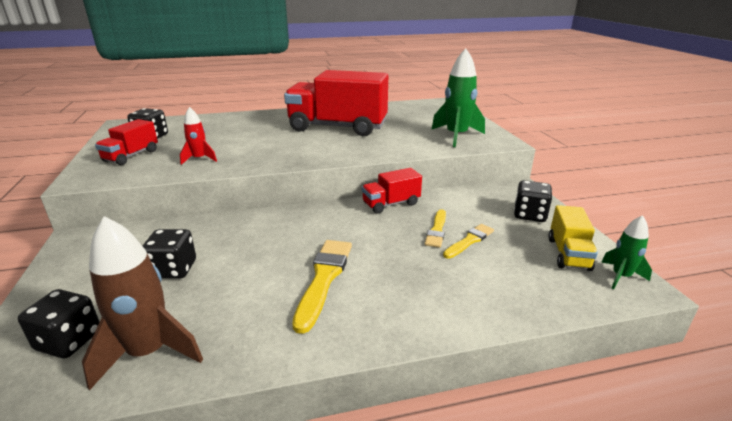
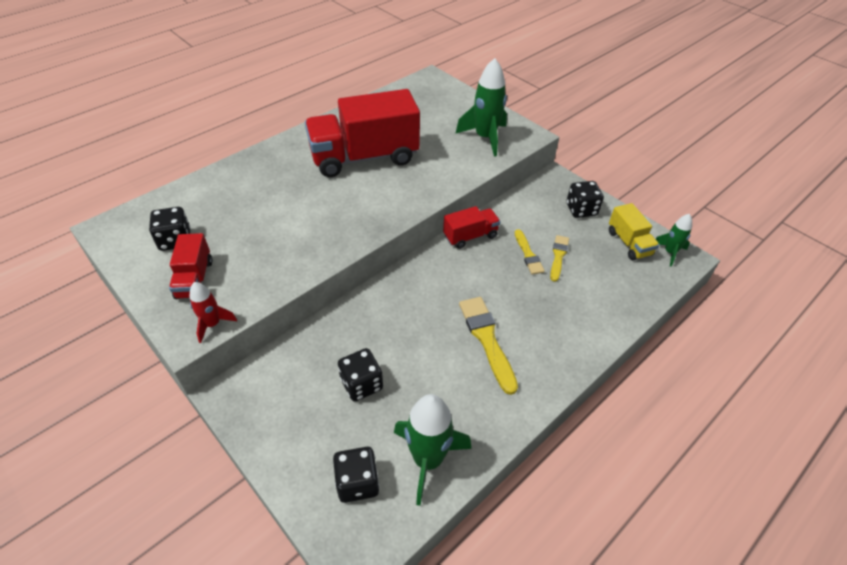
camera: 30 degrees left, 20 degrees up
brown rocket [82,216,203,391] -> green rocket [394,394,471,506]
red rocket [180,107,217,165] -> red rocket moved to [189,282,237,343]
red truck [362,168,422,214] -> red truck turned 150 degrees counterclockwise [443,206,501,249]

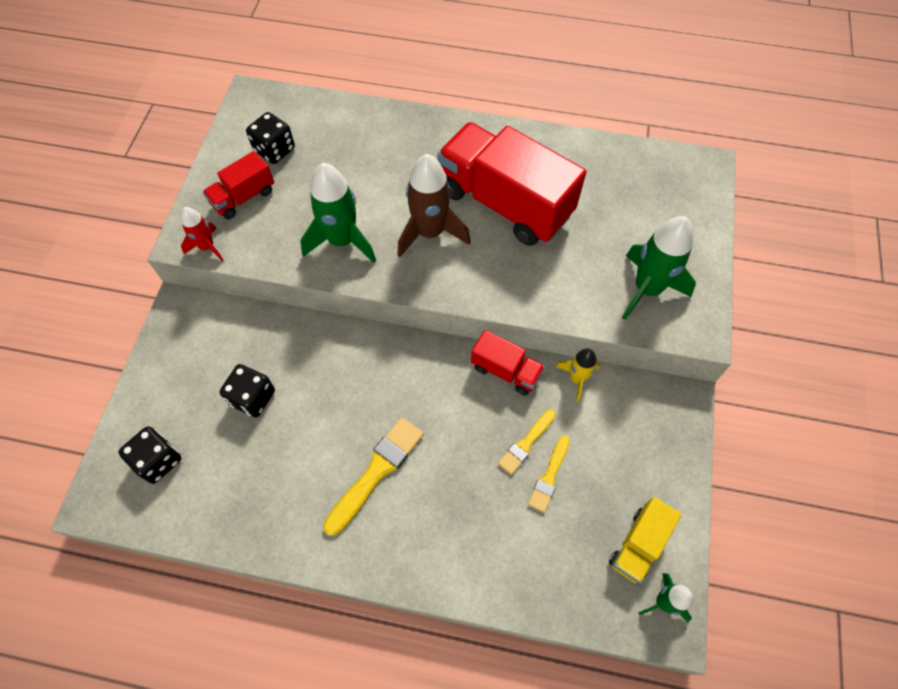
camera: 55 degrees right, 15 degrees up
green rocket [394,394,471,506] -> green rocket moved to [300,163,376,263]
yellow brush [550,235,569,282] -> yellow brush turned 135 degrees clockwise [528,435,570,513]
black dice [567,181,604,218] -> none
none -> brown rocket [397,154,470,257]
none -> yellow rocket [556,348,600,402]

